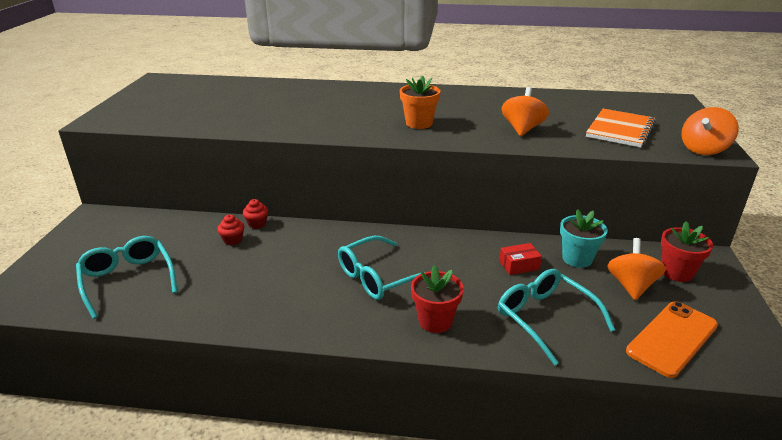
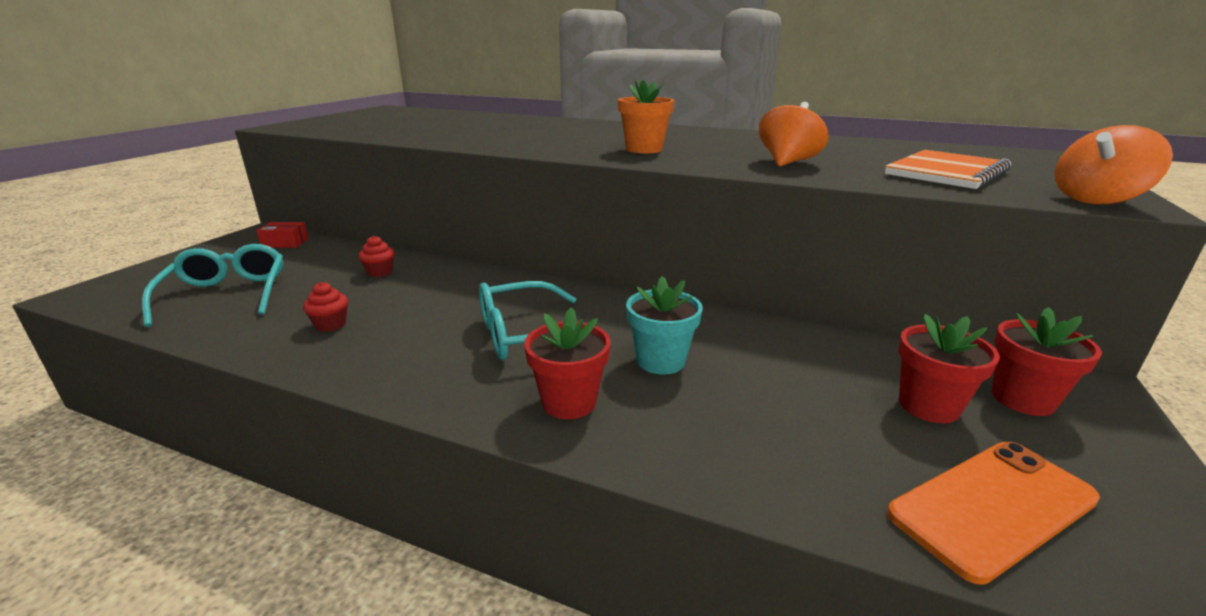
camera: 15 degrees right, 5 degrees down
red cupcake [243,199,268,229] -> red cupcake moved to [303,282,348,332]
turquoise glasses [498,269,615,366] -> none
red box [499,243,542,275] -> red box moved to [256,222,309,248]
turquoise flower pot [560,209,608,268] -> turquoise flower pot moved to [626,276,703,375]
orange spinning top [607,238,666,300] -> red flower pot [898,314,1000,423]

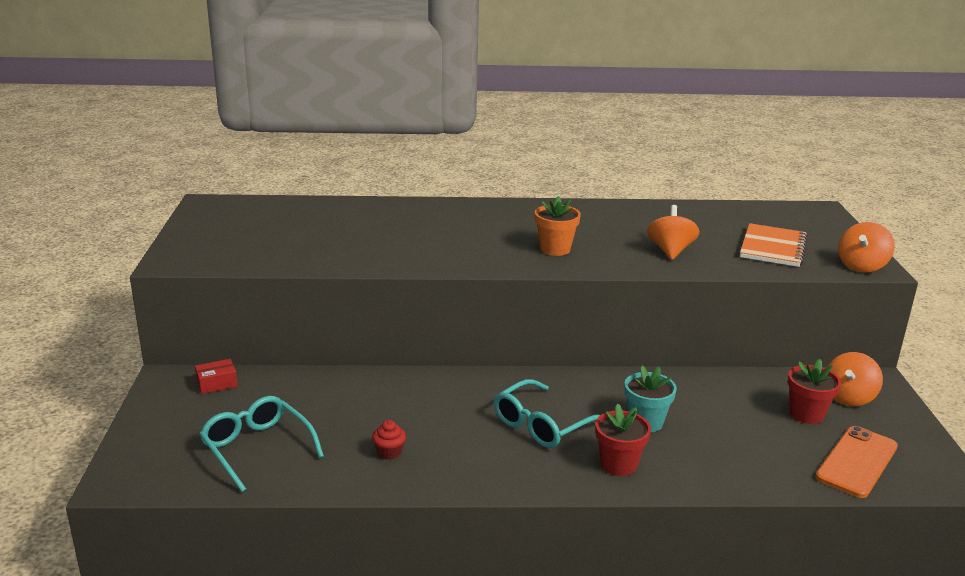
camera: 25 degrees left, 0 degrees up
red cupcake [359,236,395,277] -> none
red flower pot [992,307,1102,416] -> orange spinning top [828,352,883,406]

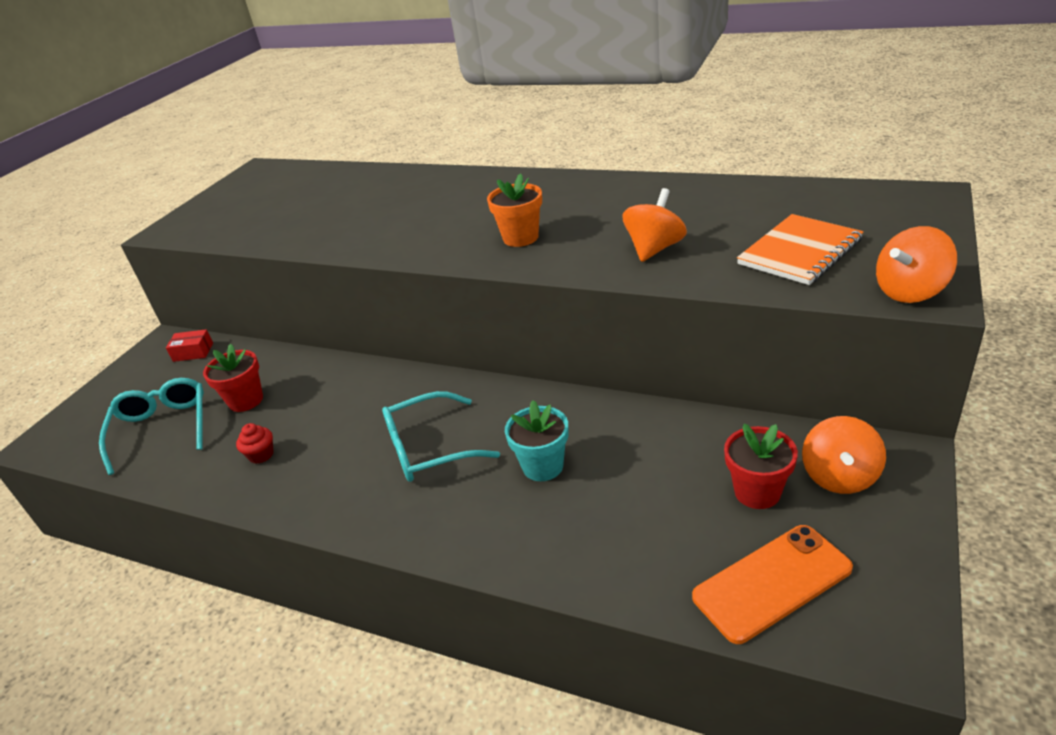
camera: 30 degrees right, 10 degrees up
red flower pot [595,403,651,476] -> red flower pot moved to [203,344,263,412]
orange spinning top [828,352,883,406] -> orange spinning top turned 45 degrees counterclockwise [802,416,886,494]

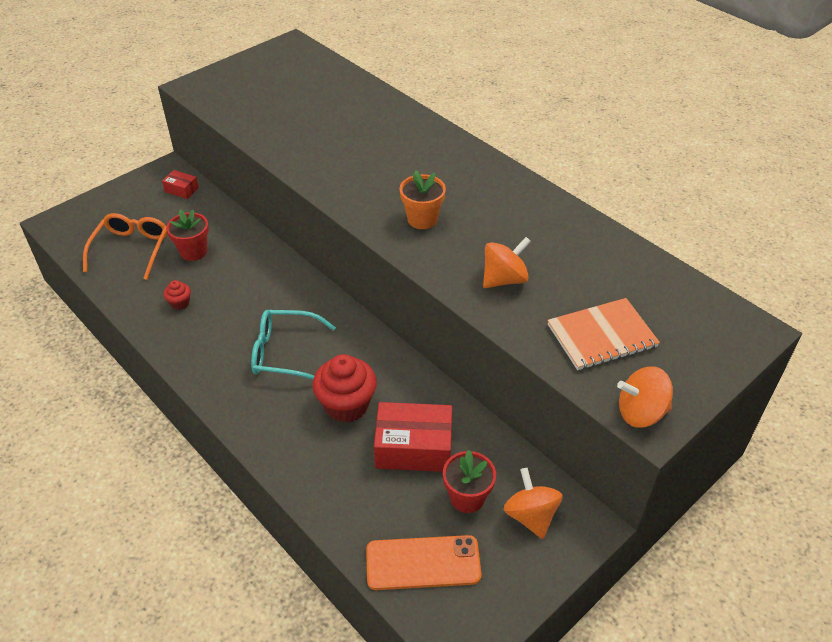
camera: 20 degrees right, 10 degrees up
turquoise glasses [99,378,204,475] -> orange glasses [83,213,168,280]
turquoise flower pot [505,400,569,481] -> red cupcake [313,354,377,423]
orange spinning top [802,416,886,494] -> orange spinning top turned 120 degrees clockwise [504,468,563,539]
none -> red box [374,402,452,472]

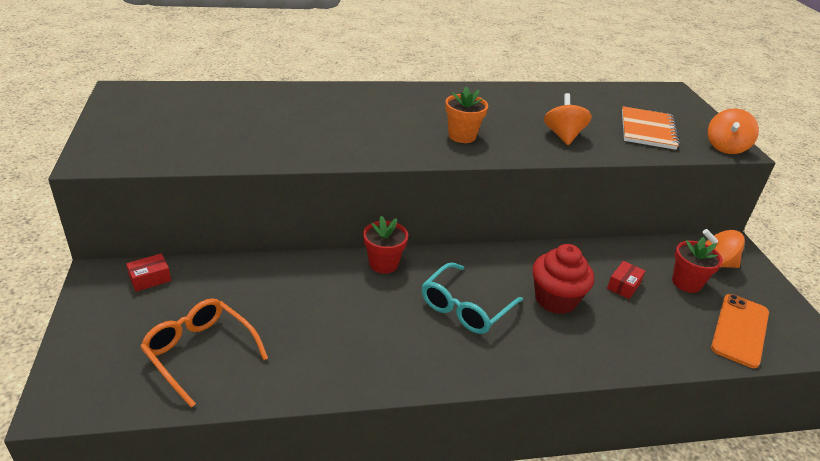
camera: 60 degrees left, 10 degrees down
red cupcake [163,280,191,310] -> none
red flower pot [166,210,209,261] -> red flower pot moved to [363,216,408,274]
red box [374,402,452,472] -> red box [607,261,645,299], size x0.49

